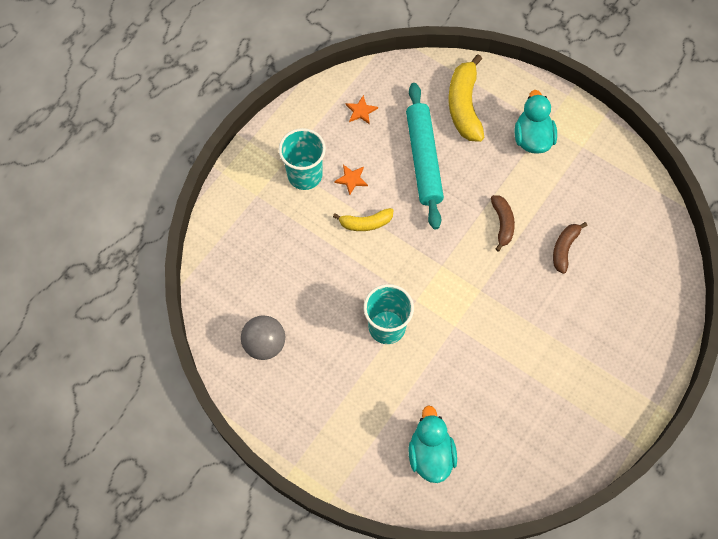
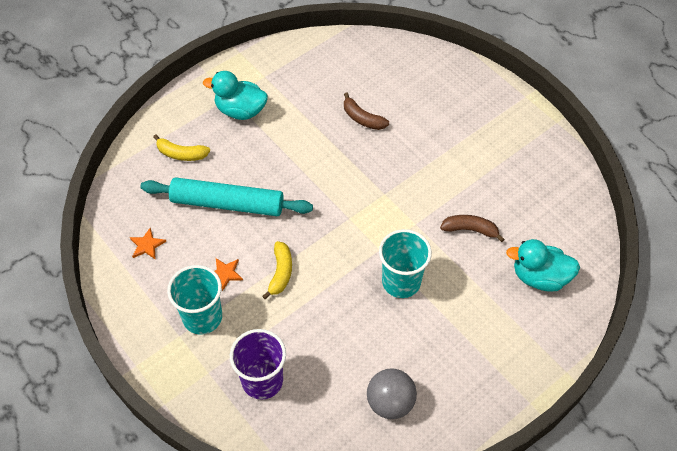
camera: 75 degrees left, 10 degrees down
yellow banana [448,54,484,142] -> yellow banana [153,134,210,161], size x0.58
brown banana [491,195,515,251] -> brown banana moved to [440,215,504,242]
none -> purple cup [230,329,286,400]

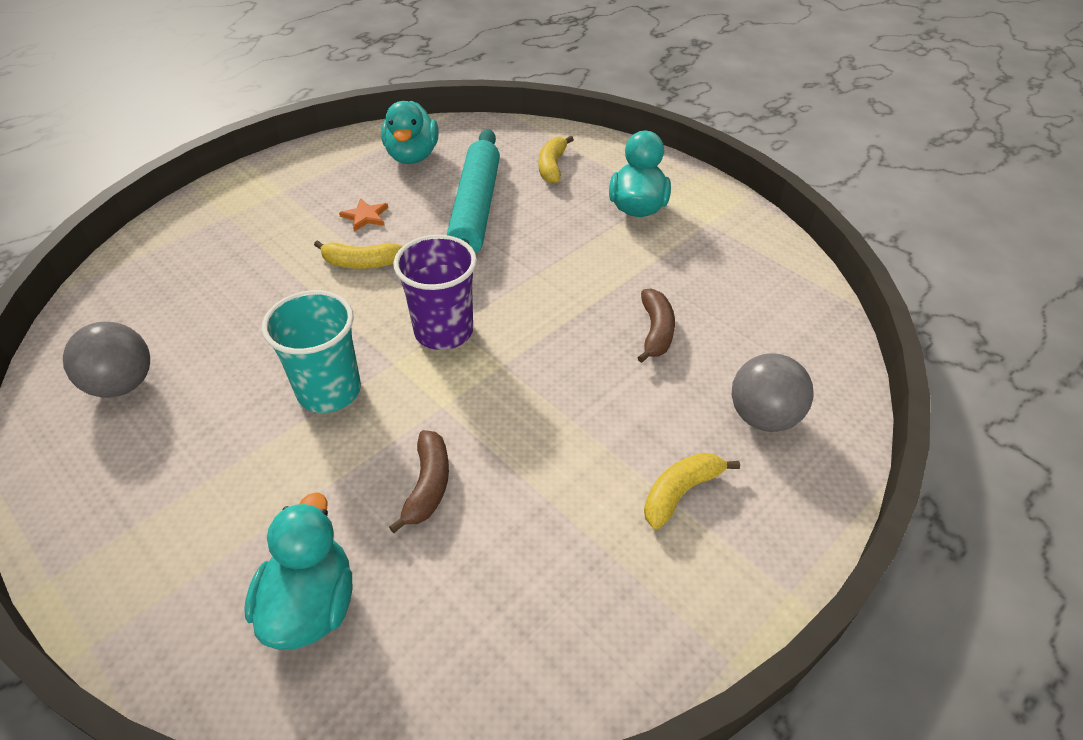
camera: 85 degrees right, 10 degrees down
orange star [130,228,166,260] -> turquoise duck [381,101,438,164]
turquoise cup [167,265,222,335] -> none
purple cup [230,329,286,400] -> purple cup moved to [393,235,477,350]
brown banana [344,92,389,130] -> brown banana turned 150 degrees clockwise [637,289,675,363]
none -> yellow banana [644,453,740,529]
none -> grey ball [732,354,814,432]

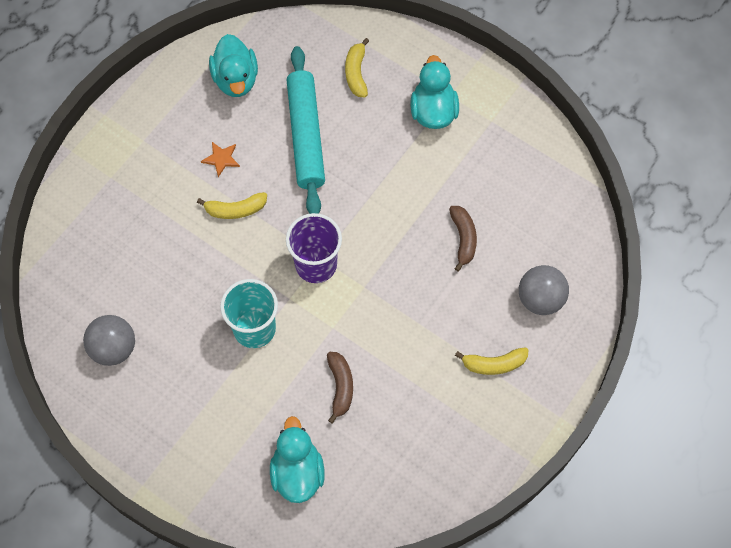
camera: 10 degrees left, 20 degrees up
yellow banana [644,453,740,529] -> yellow banana turned 135 degrees counterclockwise [455,347,528,375]

